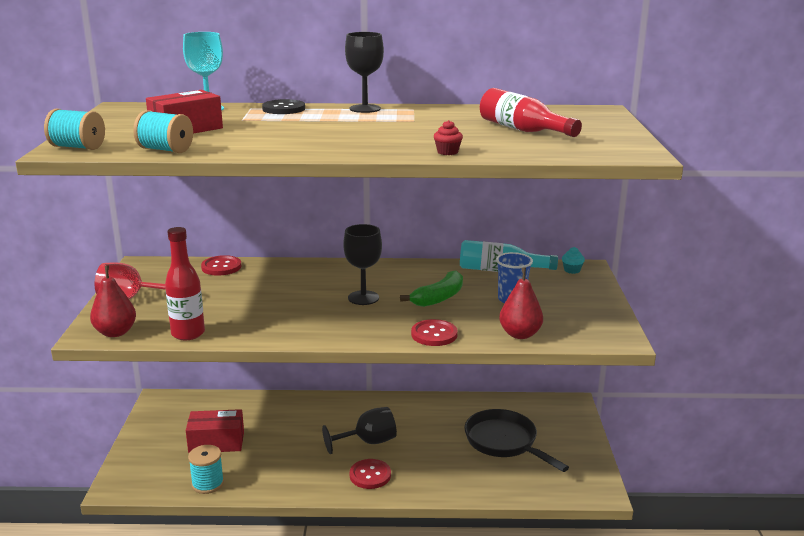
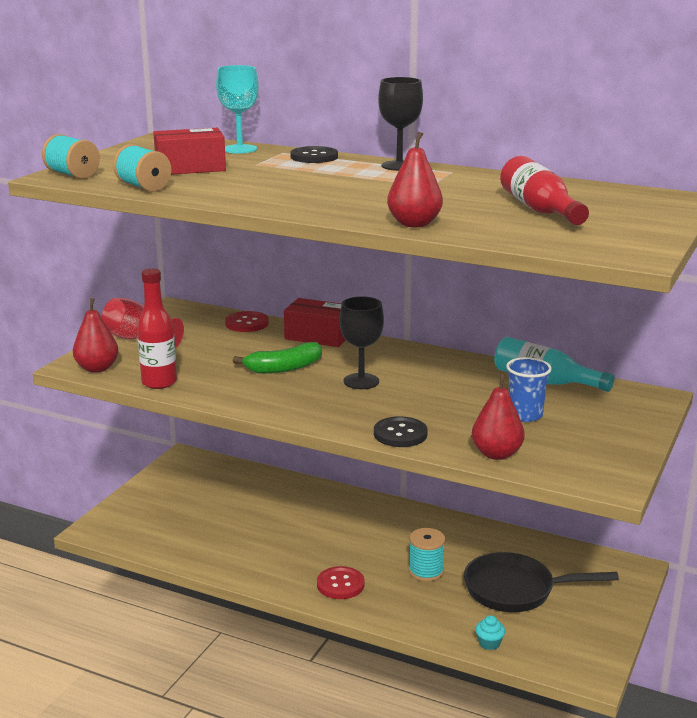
camera: 25 degrees right, 0 degrees up
red box [186,409,244,453] -> red box moved to [284,298,346,347]
turquoise spool [188,445,224,494] -> turquoise spool moved to [409,528,445,582]
black goblet [322,407,397,454] -> none
green banana [400,270,463,307] -> green banana moved to [233,342,322,374]
red button [411,319,458,346] -> black button [374,416,428,447]
red cupcake [434,120,463,155] -> red pear [387,132,443,227]
black pan [464,409,569,472] -> black pan turned 75 degrees counterclockwise [464,552,619,612]
turquoise cupcake [562,247,585,274] -> turquoise cupcake moved to [475,615,505,650]

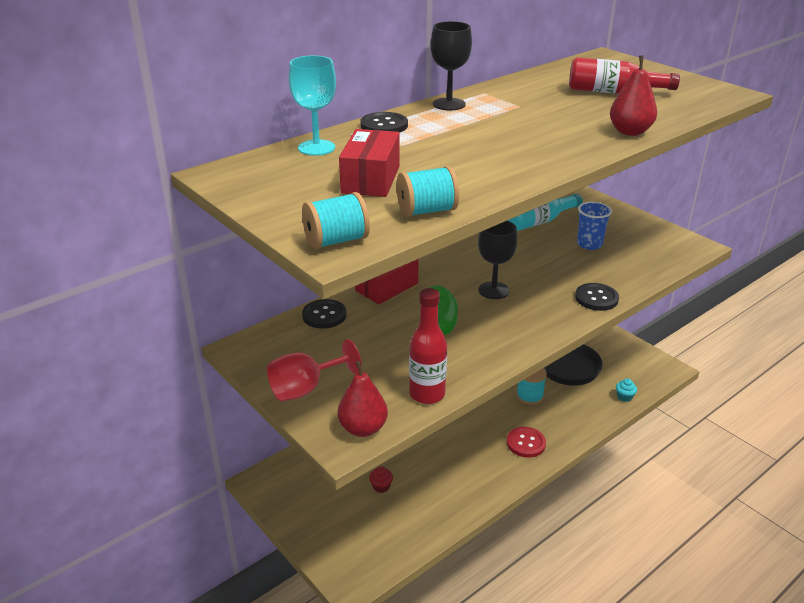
camera: 65 degrees left, 10 degrees up
red button [225,311,269,332] -> black button [302,299,346,329]
red pear [472,374,524,460] -> none
none -> red cupcake [369,467,393,493]

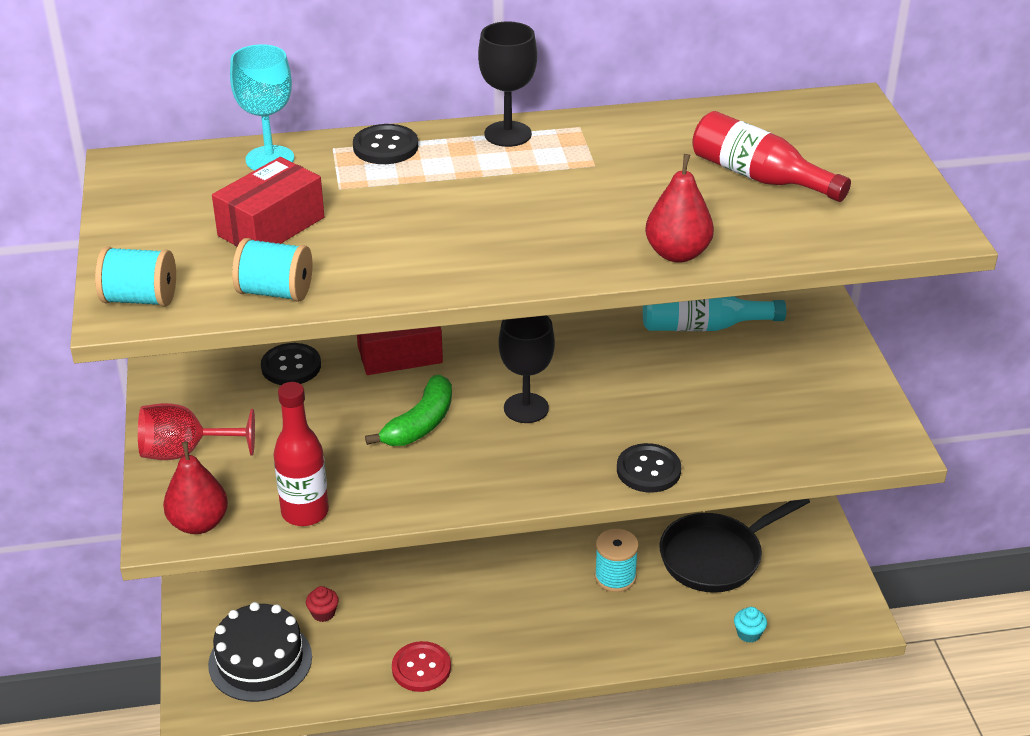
camera: 30 degrees right, 5 degrees up
red button [507,427,546,458] -> red button moved to [392,641,451,692]
blue cup [577,202,612,250] -> none
none -> black cake [208,602,312,702]

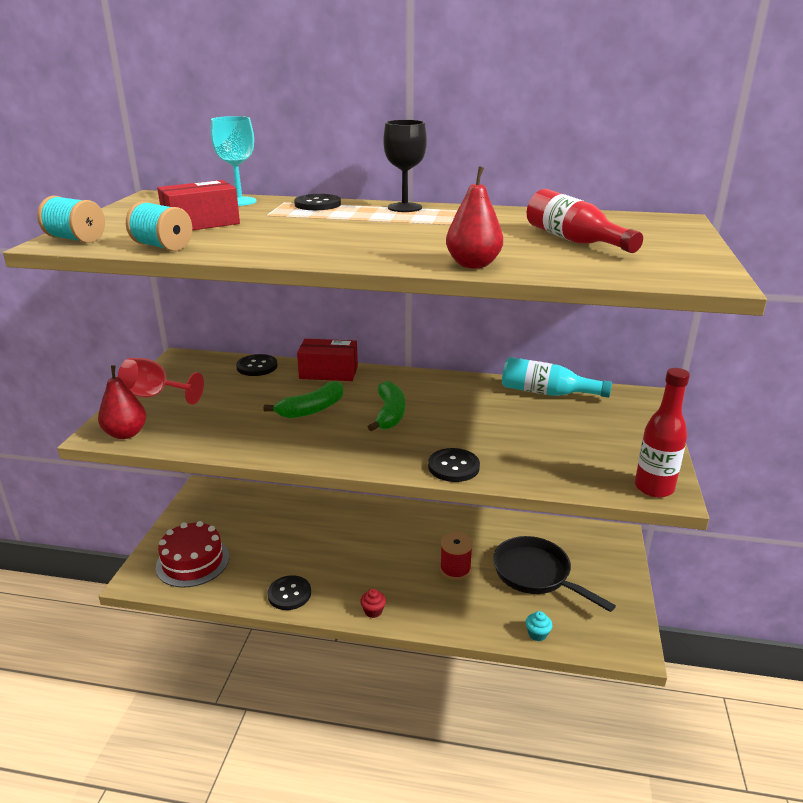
camera: 20 degrees right, 10 degrees down
black cake [208,602,312,702] -> red cake [156,521,229,588]
red bottle [274,382,329,526] -> red bottle moved to [635,368,690,498]
red cupcake [306,586,339,622] -> red cupcake moved to [360,589,386,618]
red button [392,641,451,692] -> black button [267,575,311,610]
black goblet [499,315,555,423] -> green banana [368,381,405,432]
turquoise spool [595,529,639,592] -> red spool [440,532,473,580]
black pan [659,499,810,593] -> black pan turned 60 degrees clockwise [493,536,616,612]

